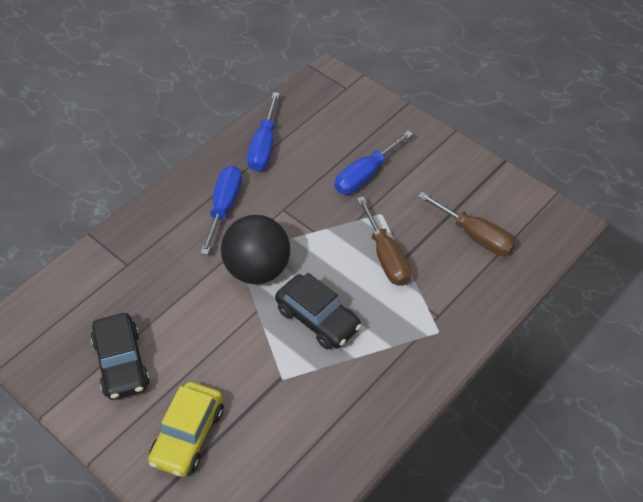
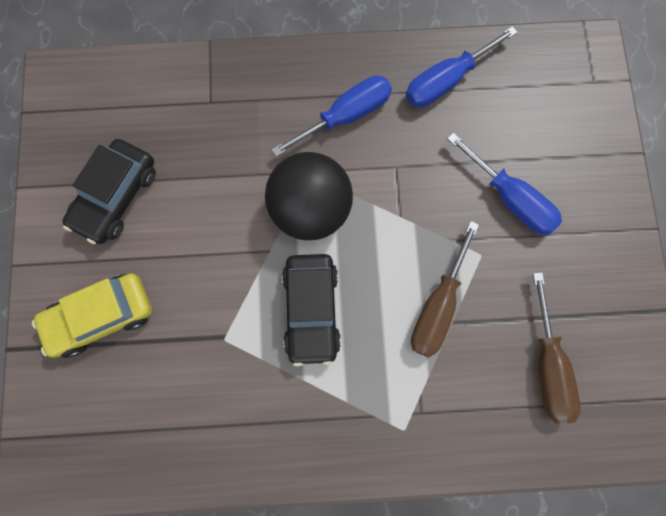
camera: 45 degrees right, 25 degrees up
blue screwdriver [335,130,413,194] -> blue screwdriver turned 135 degrees counterclockwise [447,133,562,235]

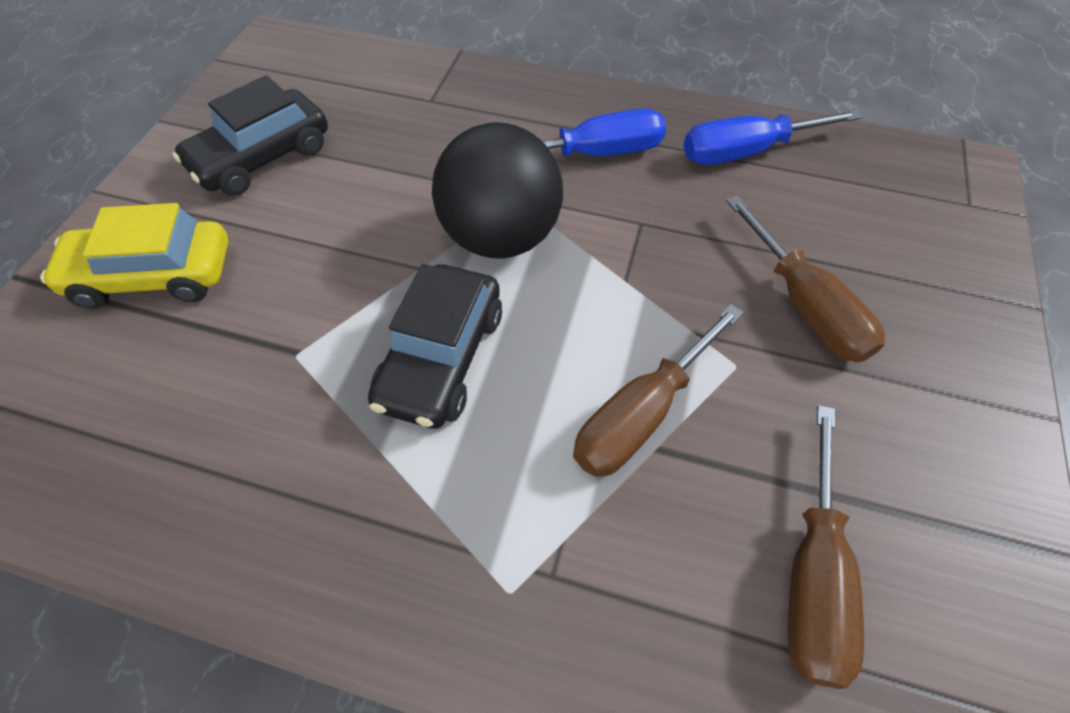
camera: 20 degrees right, 20 degrees down
blue screwdriver [447,133,562,235] -> brown screwdriver [726,195,885,363]

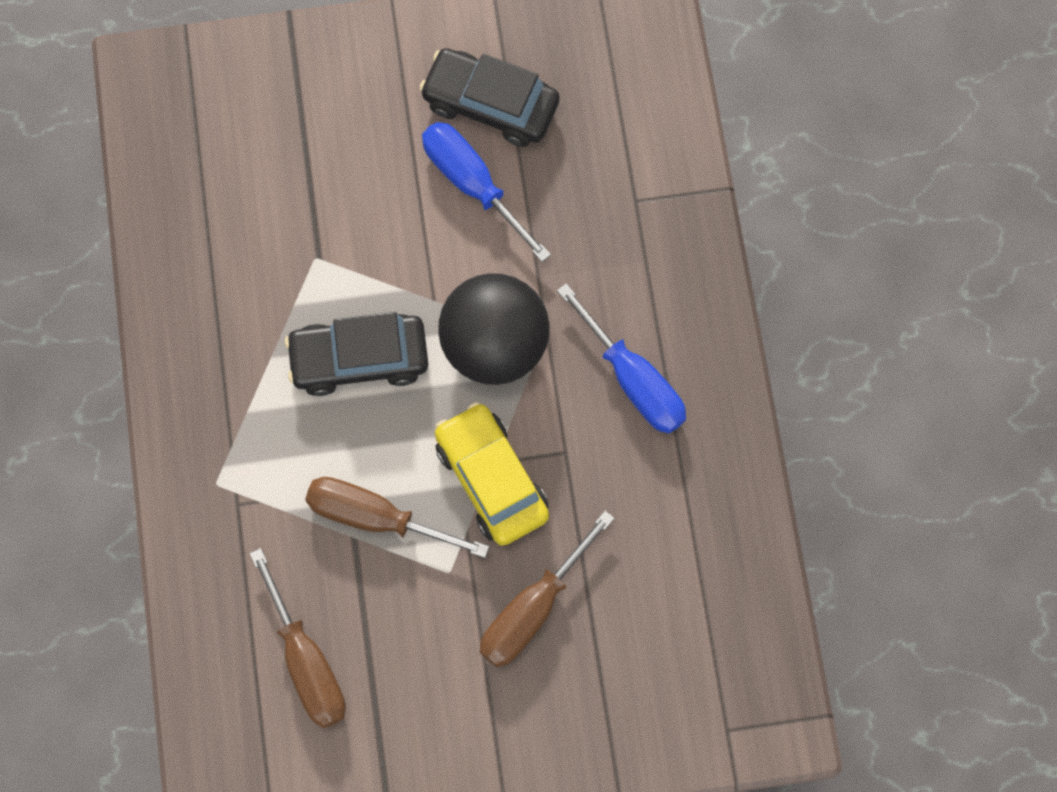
camera: 65 degrees right, 15 degrees up
yellow car [40,203,229,309] -> yellow car moved to [435,402,549,546]
blue screwdriver [683,110,862,165] -> blue screwdriver moved to [422,122,551,262]
brown screwdriver [788,405,864,689] -> brown screwdriver turned 105 degrees counterclockwise [249,548,346,728]

